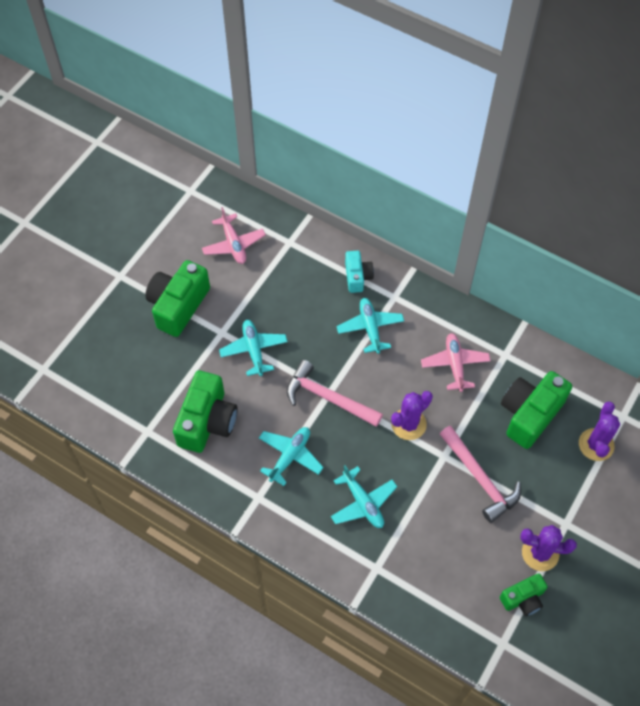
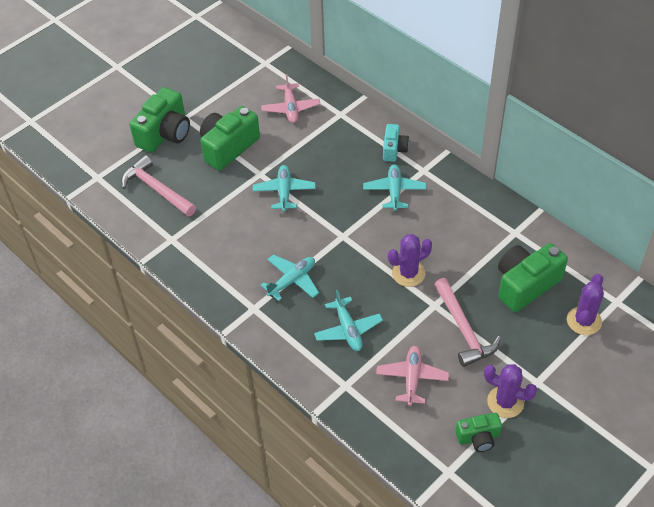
camera: 15 degrees right, 10 degrees down
green camera [173,371,238,453] -> green camera moved to [130,87,190,153]
pink hammer [287,360,383,427] -> pink hammer moved to [121,155,196,217]
pink plane [421,333,490,392] -> pink plane moved to [376,346,449,406]

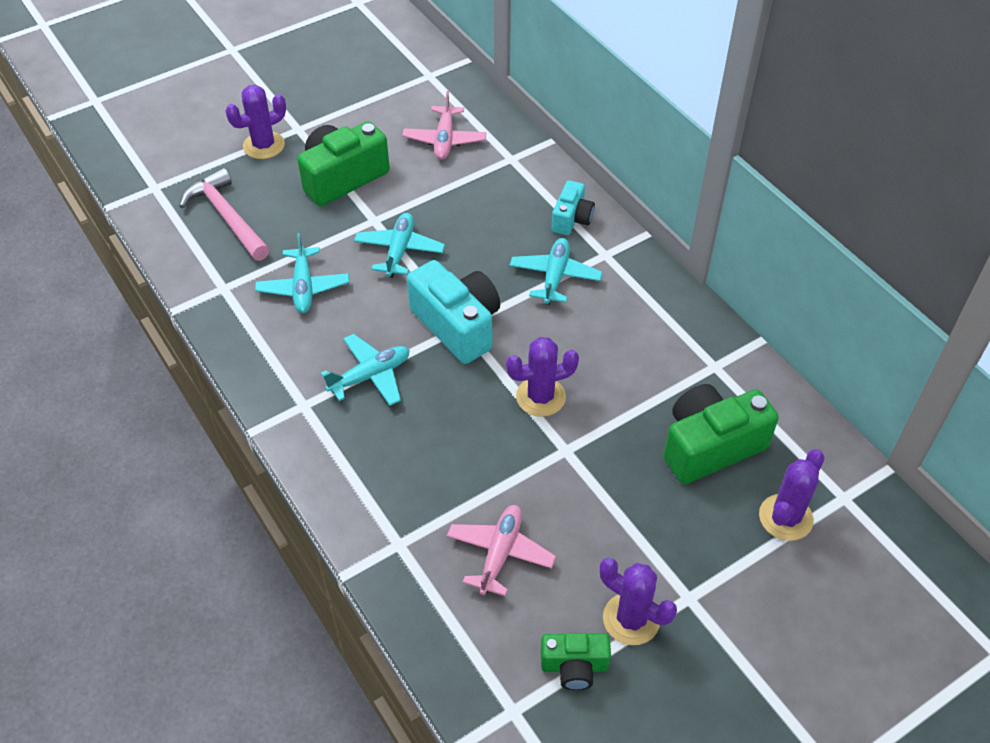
camera: 10 degrees right, 0 degrees up
green camera [130,87,190,153] -> purple cactus [225,85,286,159]
turquoise plane [314,290,383,351] -> turquoise plane moved to [255,233,349,313]
pink hammer [434,278,501,367] -> none
none -> turquoise camera [407,260,500,364]

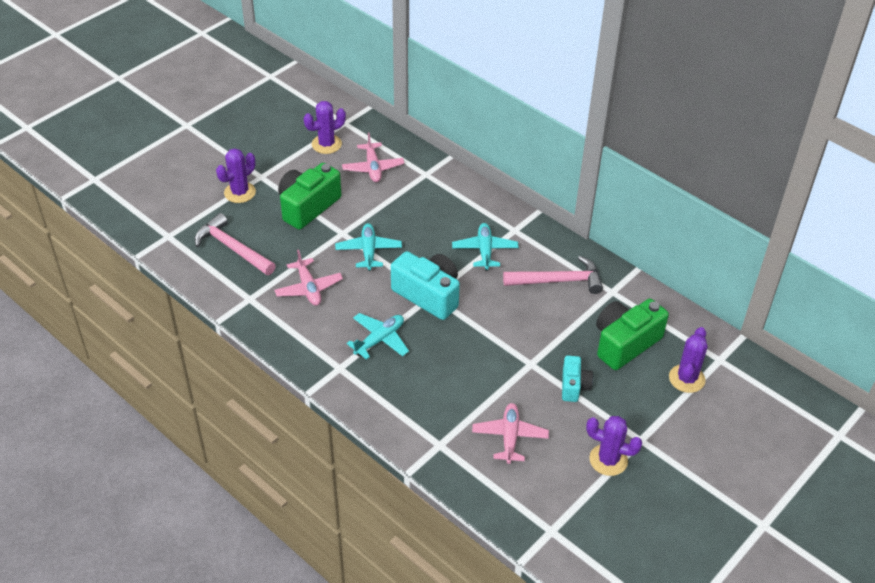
camera: 15 degrees left, 5 degrees down
turquoise plane [255,233,349,313] -> pink plane [274,249,343,306]
purple cactus [506,337,579,417] -> purple cactus moved to [304,101,346,154]
green camera [541,633,611,690] -> none
turquoise camera [551,180,595,235] -> turquoise camera moved to [562,356,593,402]
none -> pink hammer [503,256,603,294]

